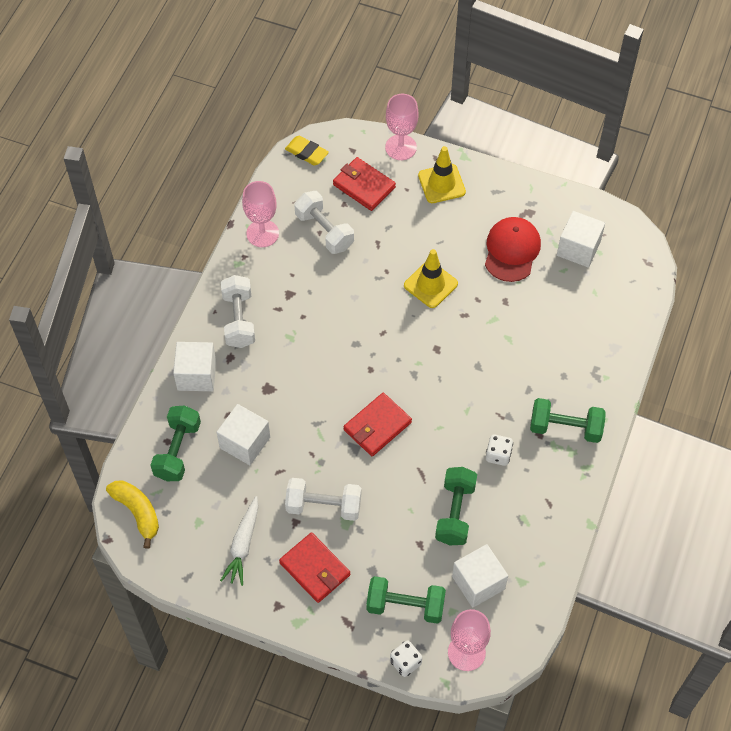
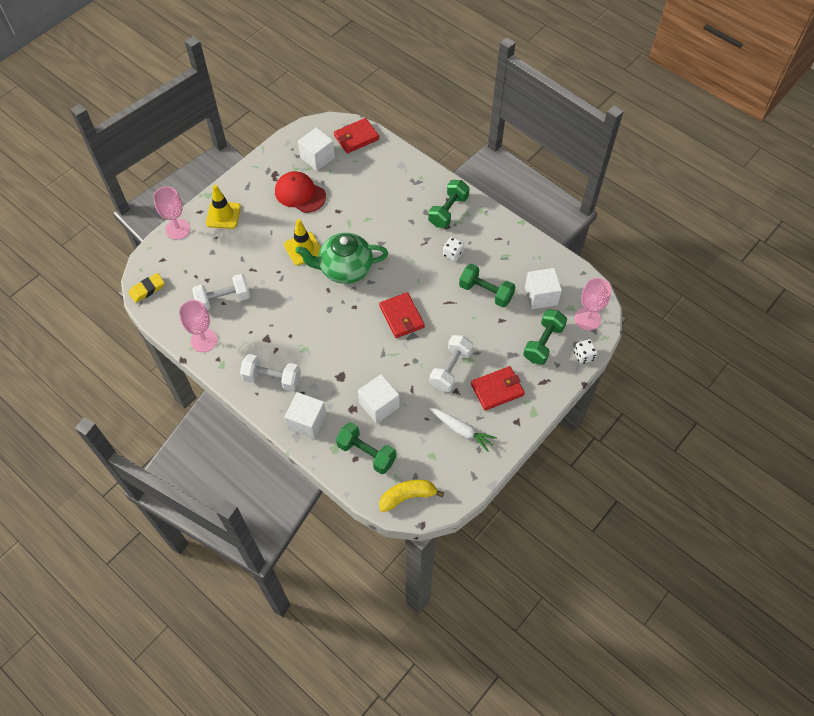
camera: 70 degrees left, 0 degrees up
red wallet [333,157,396,211] -> red wallet moved to [334,118,379,153]
none -> green teapot [295,233,388,284]

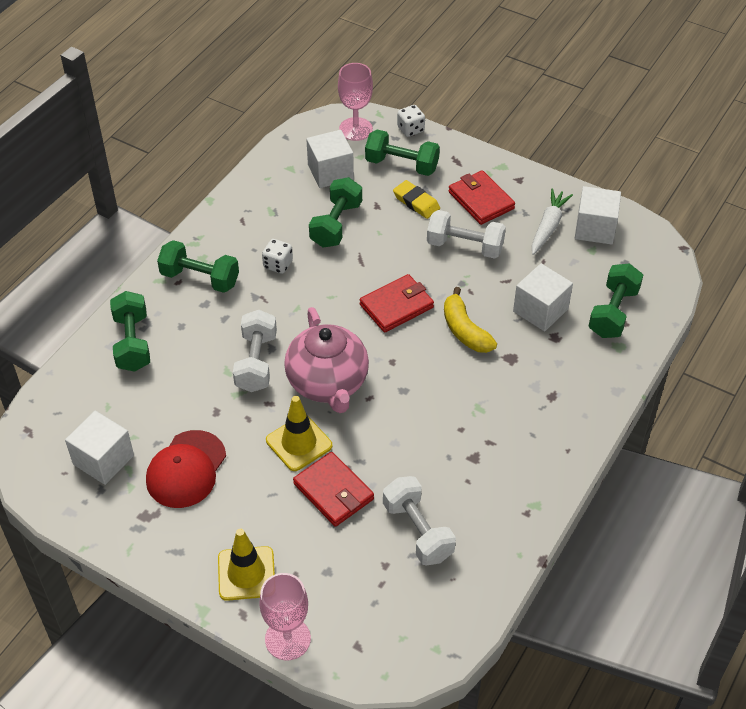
camera: 100 degrees left, 10 degrees down
yellow eraser [129,273,165,303] -> yellow eraser moved to [393,180,440,219]
pink goblet [179,300,217,352] -> none
white dumbbell [240,354,301,391] -> white dumbbell moved to [233,310,277,392]
white cube [284,392,326,439] -> white cube moved to [575,186,621,245]
green teapot [295,233,388,284] -> pink teapot [284,307,369,413]
red wallet [334,118,379,153] -> red wallet moved to [293,452,374,527]
yellow banana [379,480,444,512] -> yellow banana moved to [444,287,497,353]
none -> green dumbbell [110,291,150,372]

